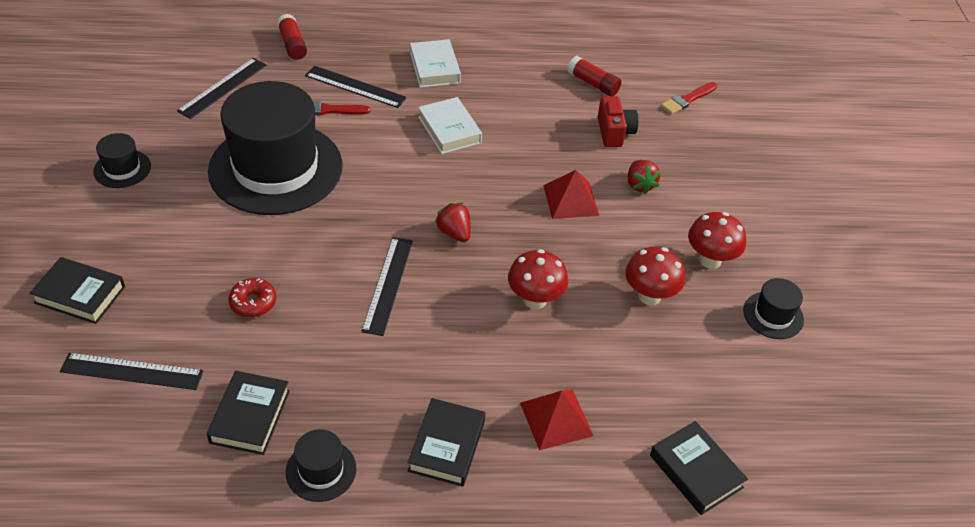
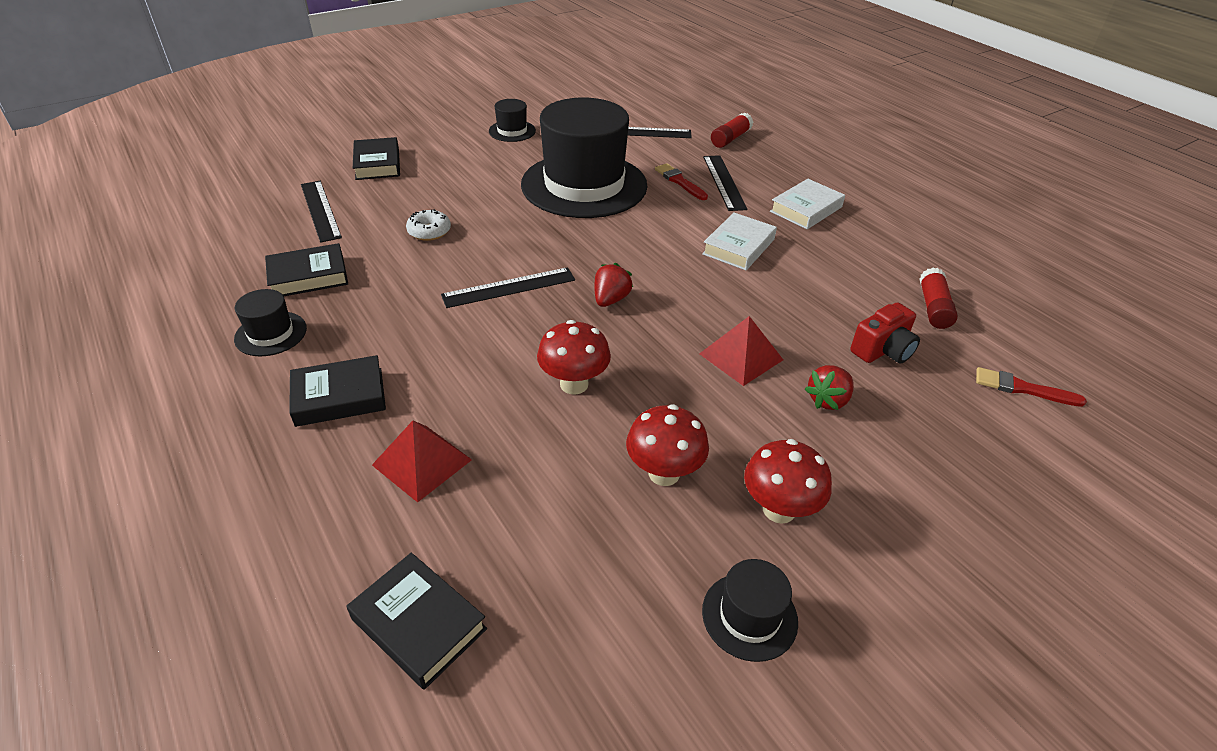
camera: 60 degrees right, 5 degrees down
red donut [228,278,276,317] -> white donut [406,209,451,241]
black book [650,421,748,515] -> black book turned 75 degrees counterclockwise [347,553,487,690]

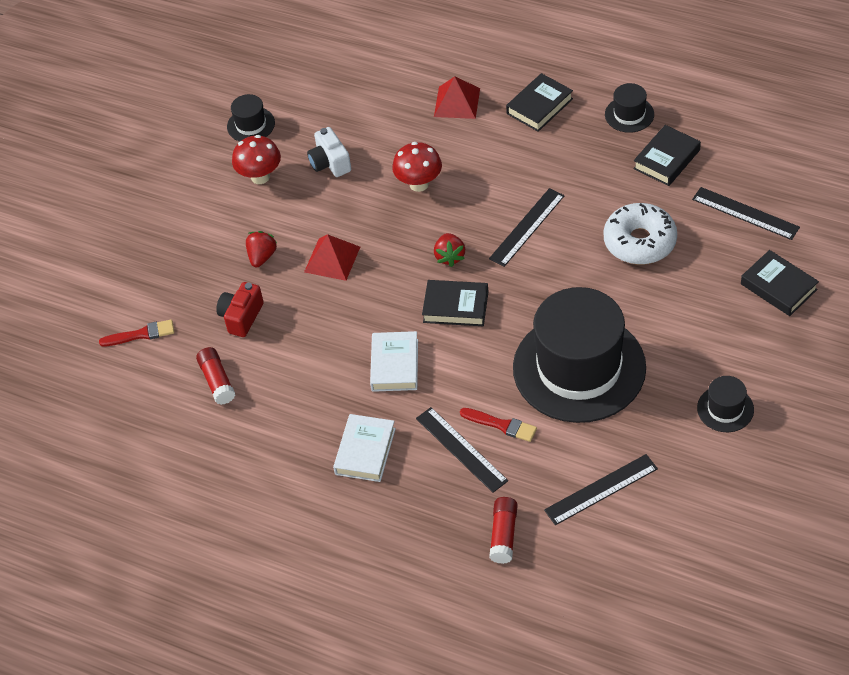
camera: 155 degrees right, 10 degrees up
black book [347,553,487,690] -> black book moved to [422,280,489,326]
white donut [406,209,451,241] -> white donut [604,203,677,265], size x1.85
red mushroom [626,404,709,486] -> white camera [307,127,351,177]

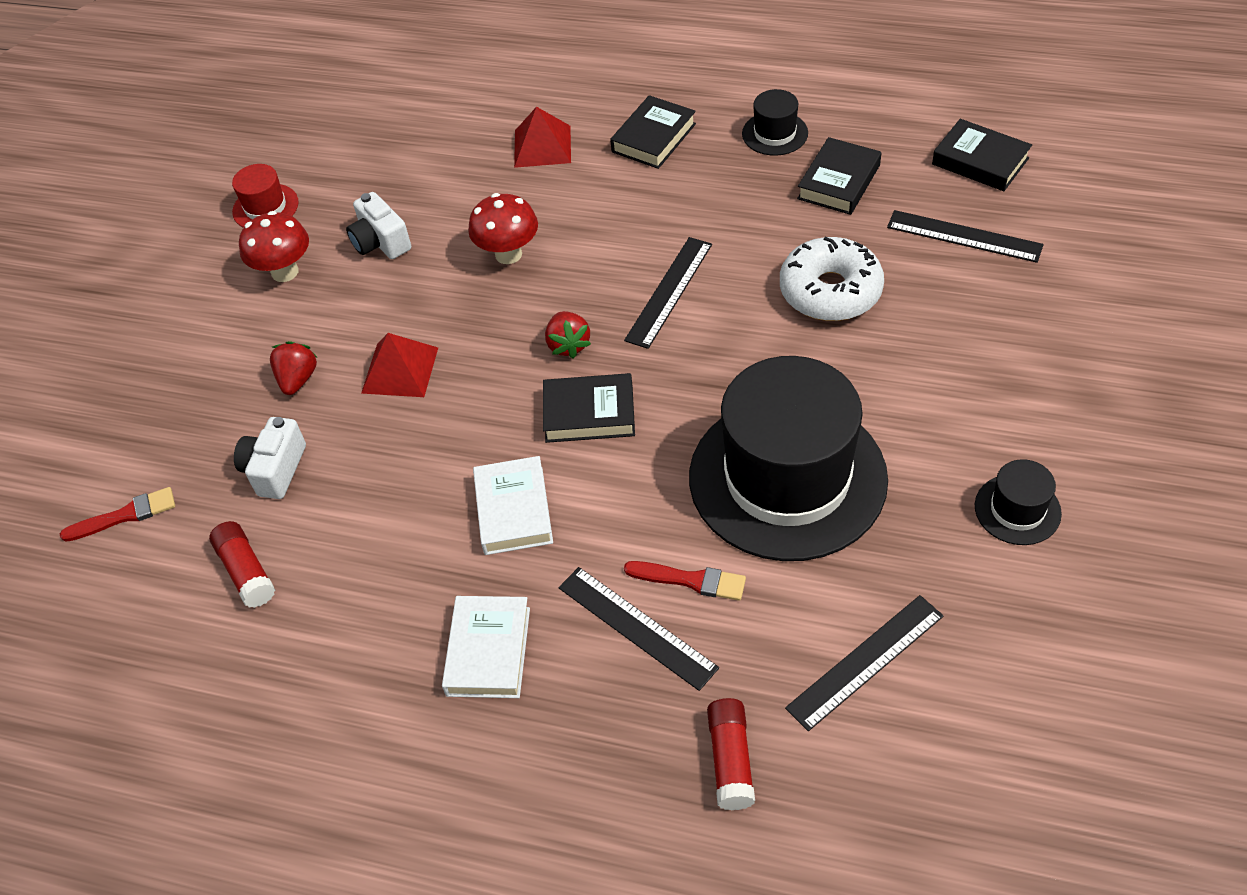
camera: 10 degrees left, 0 degrees up
red camera [216,282,264,337] -> white camera [234,417,306,499]
black hat [227,94,275,142] -> red hat [232,164,299,228]
black book [741,250,819,316] -> black book moved to [932,119,1032,191]

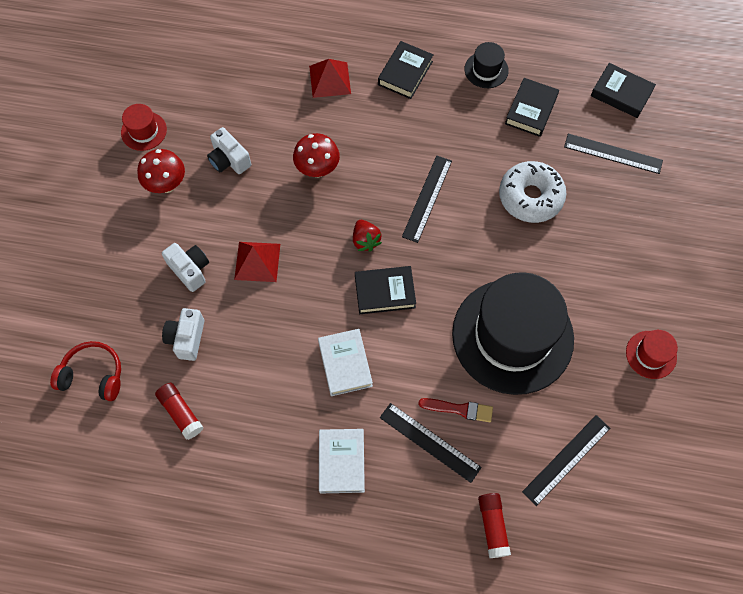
camera: 10 degrees left, 15 degrees up
red brush [60,487,175,542] -> red headphones [50,341,121,401]
red strawberry [270,341,318,395] -> white camera [162,243,209,292]
black hat [975,459,1062,545] -> red hat [626,330,678,379]

